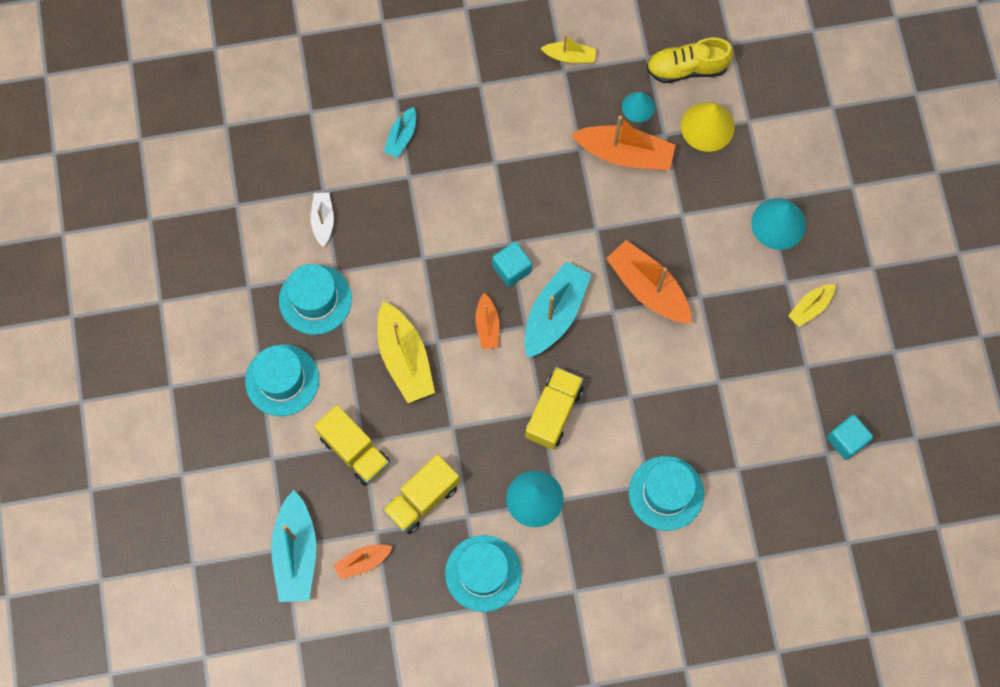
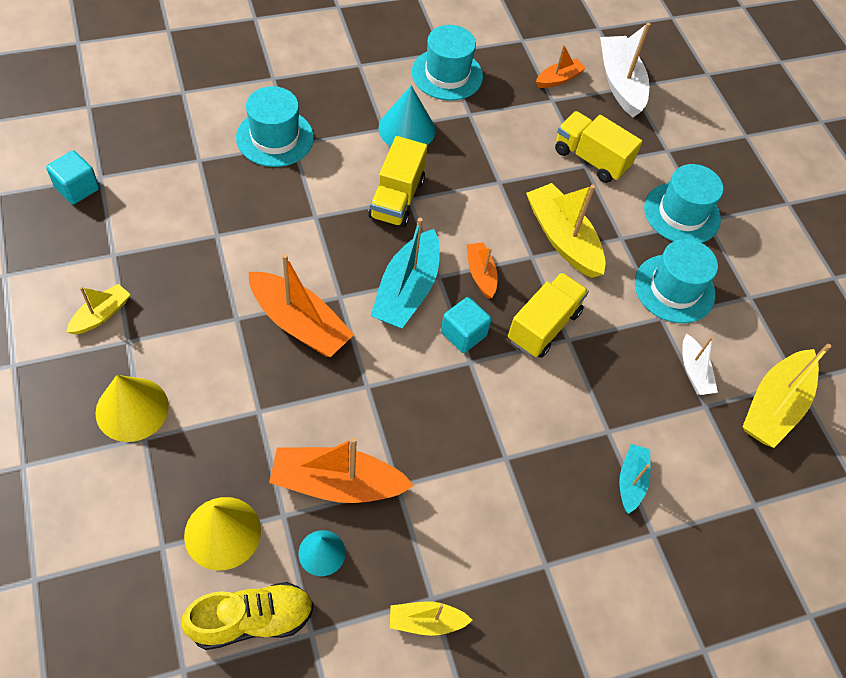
camera: 165 degrees right, 15 degrees down
turquoise boat [271,490,316,602] -> white boat [600,23,651,117]
yellow truck [383,454,460,534] -> yellow truck moved to [508,272,589,358]
turquoise cone [751,198,806,250] -> yellow cone [95,375,169,442]
none -> yellow boat [743,344,831,448]

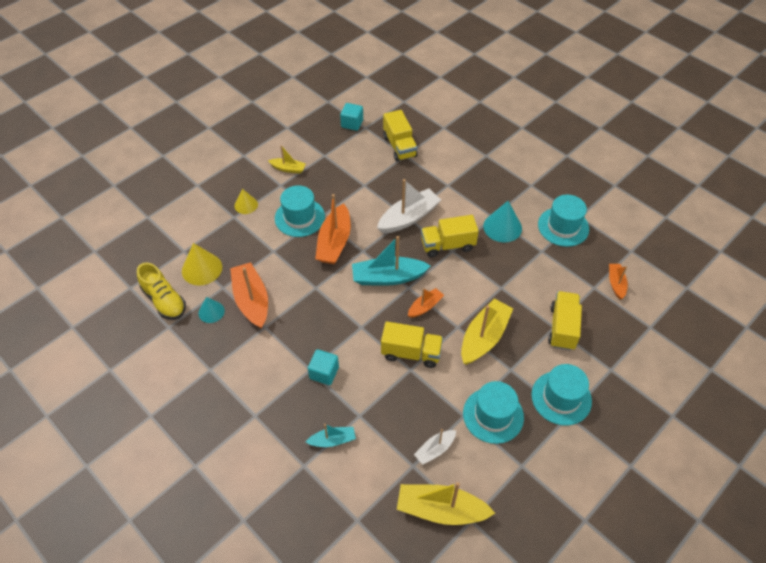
camera: 70 degrees right, 5 degrees down
yellow cone [95,375,169,442] -> yellow cone [235,189,258,214], size x0.62
turquoise hat [236,86,314,167] -> turquoise hat moved to [275,186,325,237]
yellow boat [390,602,472,636] -> none
turquoise cube [441,297,492,353] -> turquoise cube moved to [308,349,339,385]
orange boat [536,44,586,88] -> orange boat turned 120 degrees counterclockwise [609,264,628,300]
white boat [600,23,651,117] -> white boat moved to [377,179,441,233]
none -> yellow truck [383,110,418,162]

